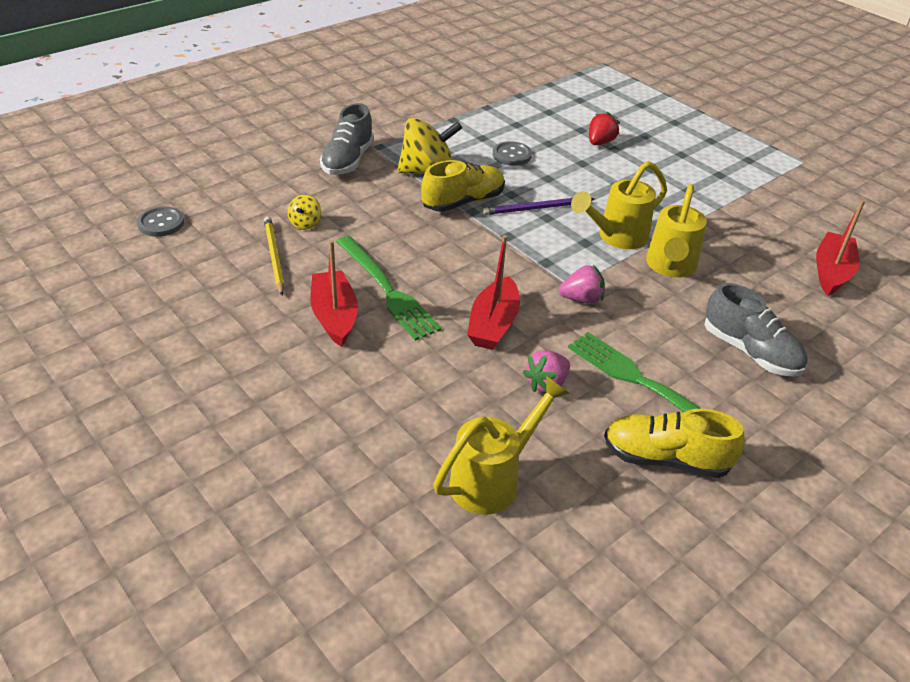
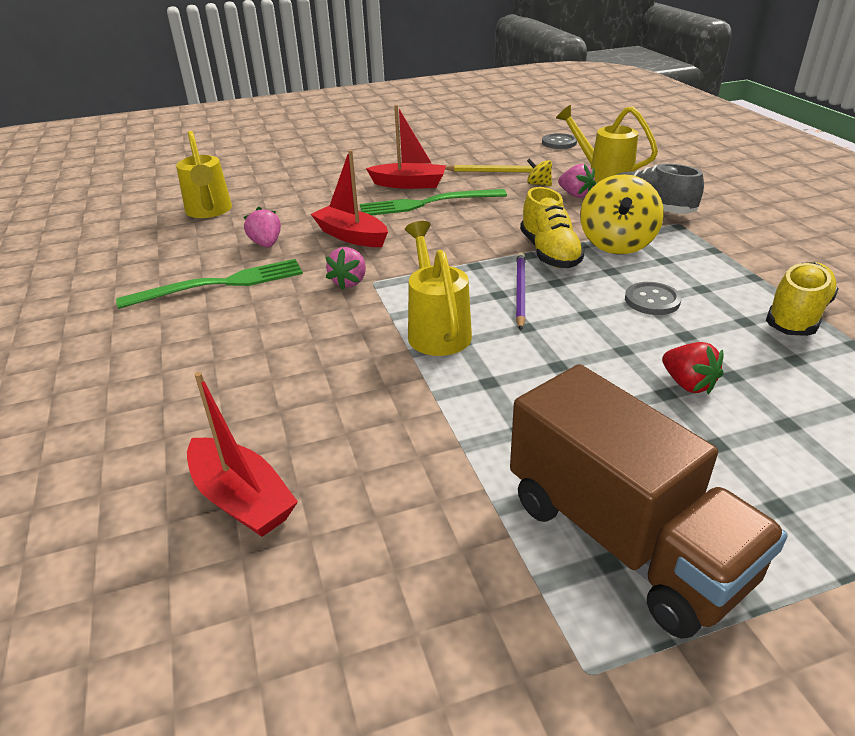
camera: 115 degrees right, 5 degrees down
yellow shoe [604,409,745,478] -> yellow shoe moved to [766,262,838,336]
yellow watering can [646,184,707,277] -> yellow watering can moved to [556,105,658,183]
grey shoe [704,283,808,377] -> none
none -> brown truck [510,364,788,639]
none -> pink strawberry [558,164,596,198]

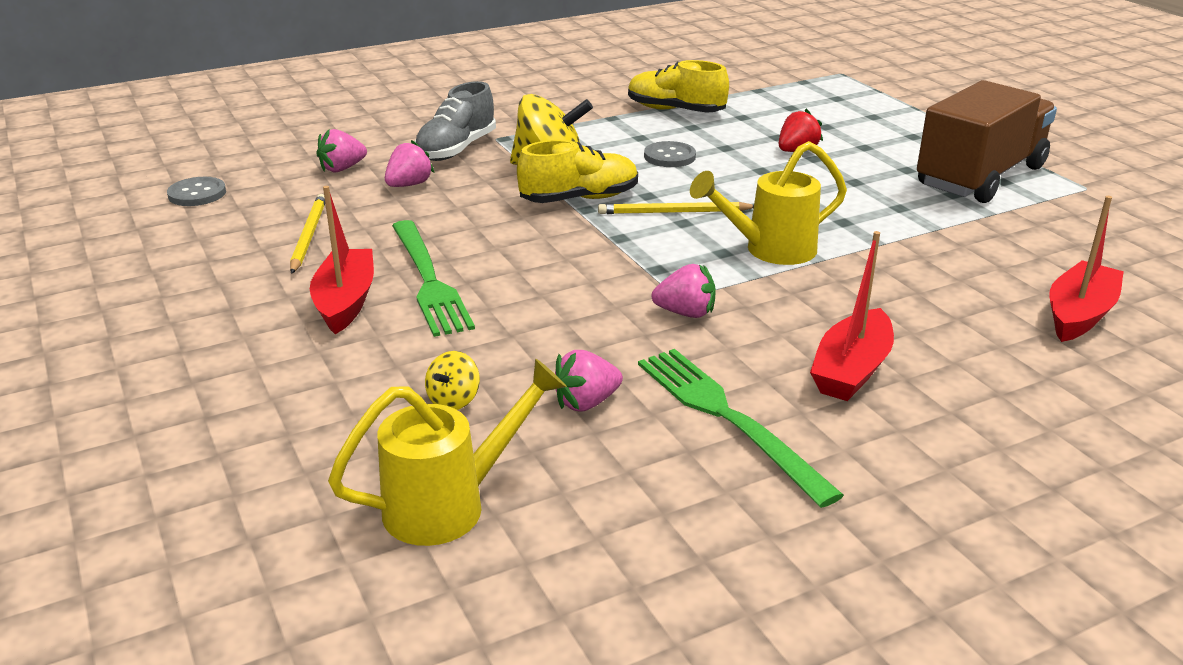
camera: 100 degrees left, 5 degrees down
red boat [311,150,388,247] -> red boat moved to [810,231,894,401]
purple pencil [516,253,526,330] -> yellow pencil [598,202,754,214]
yellow spinning top [527,158,552,186] -> yellow spinning top moved to [425,351,480,410]
yellow watering can [556,105,658,183] -> pink strawberry [317,129,367,172]

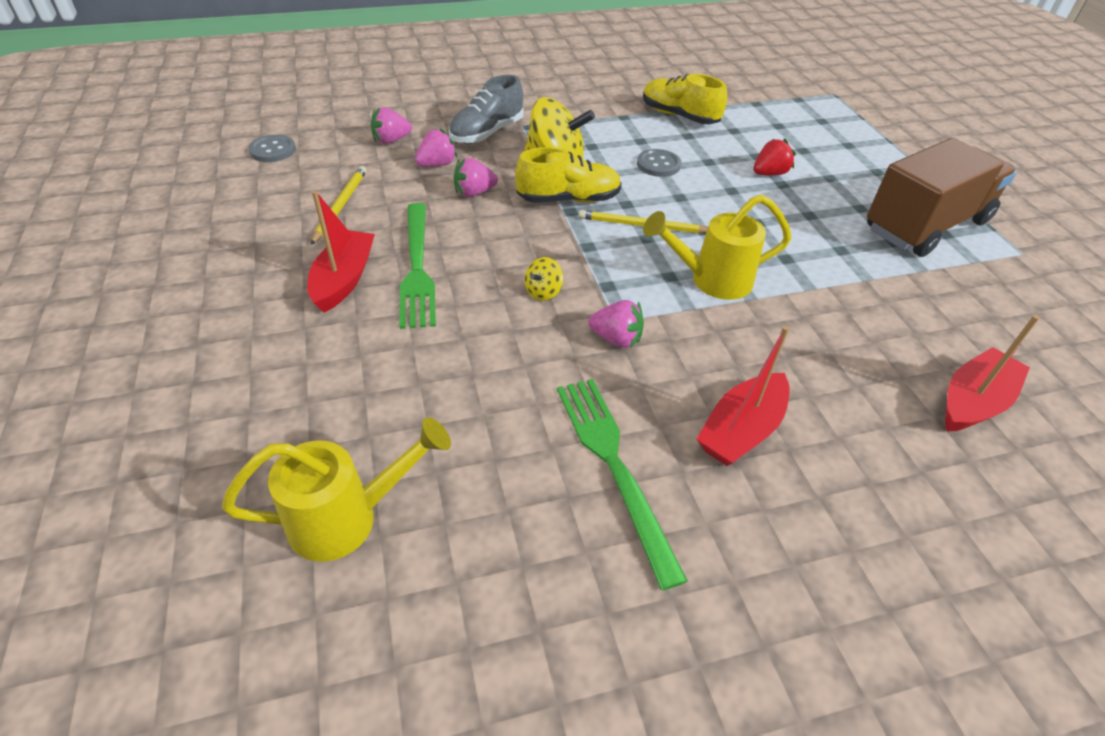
camera: 10 degrees right, 15 degrees up
yellow spinning top [425,351,480,410] -> yellow spinning top moved to [524,257,564,301]
pink strawberry [555,350,623,412] -> pink strawberry moved to [454,158,498,197]

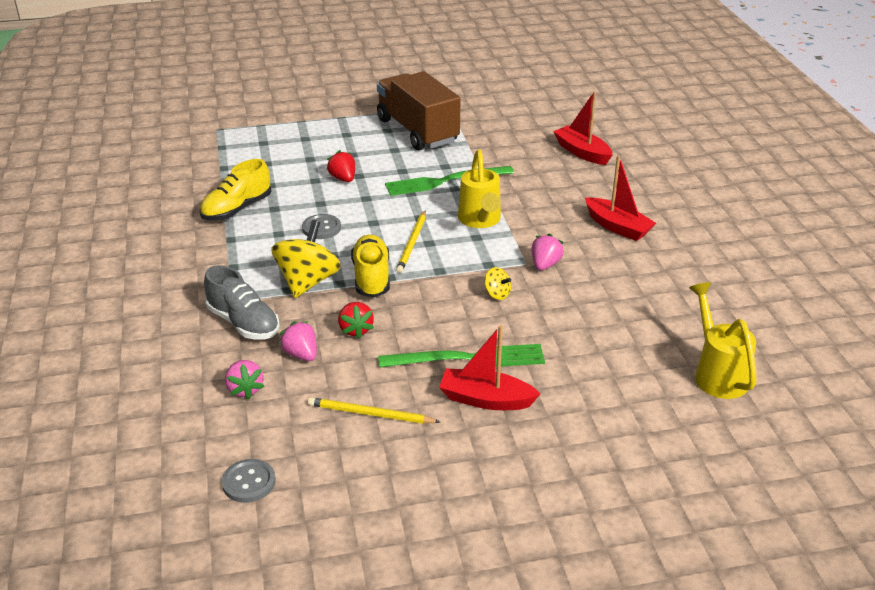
camera: 85 degrees left, 10 degrees down
pink strawberry [454,158,498,197] -> red strawberry [338,302,374,339]
green fork [557,379,688,590] -> green fork moved to [385,166,514,196]

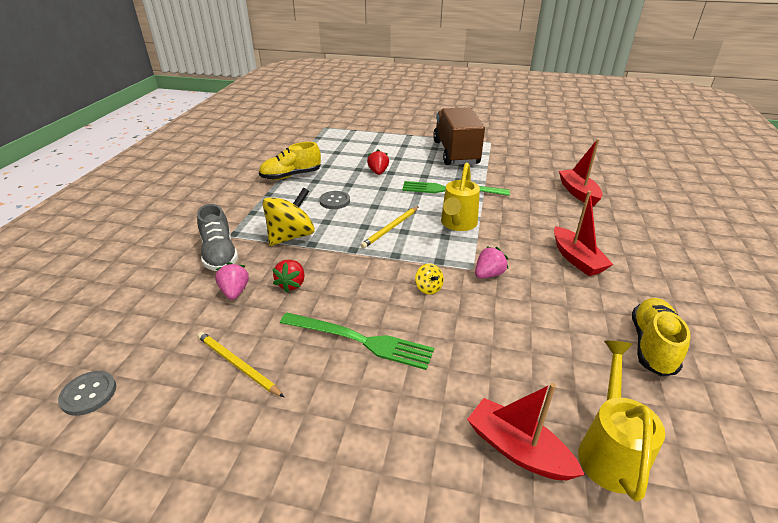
camera: 25 degrees right, 0 degrees up
pink strawberry [225,360,265,399] -> none
yellow shoe [351,234,390,298] -> yellow shoe moved to [632,298,691,376]
red boat [439,325,540,410] -> red boat moved to [467,383,585,480]

